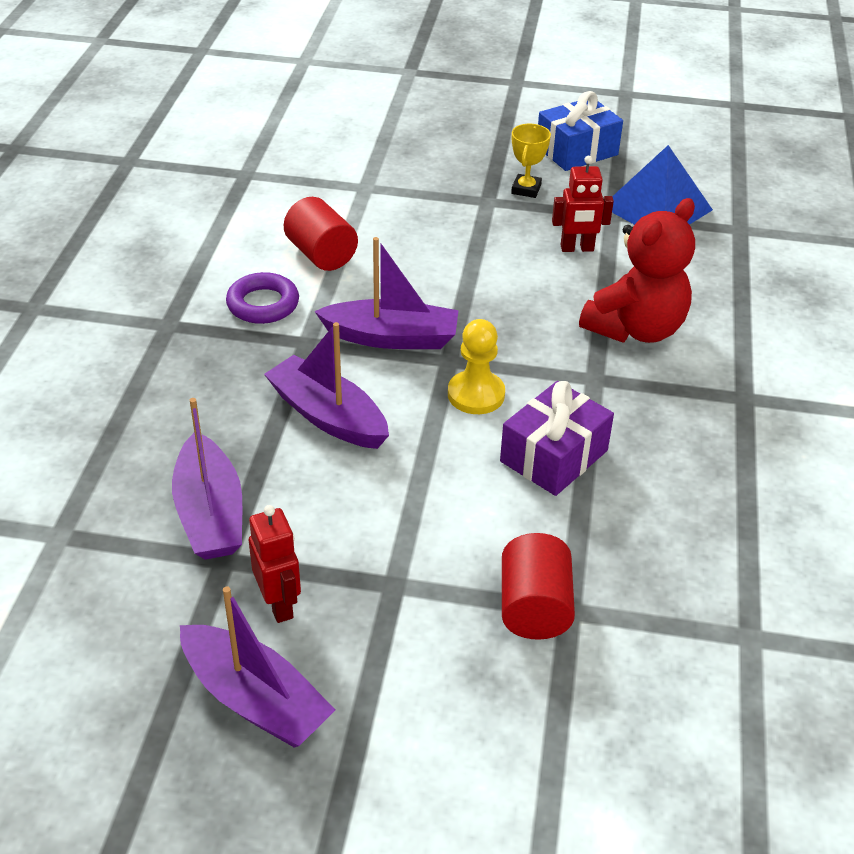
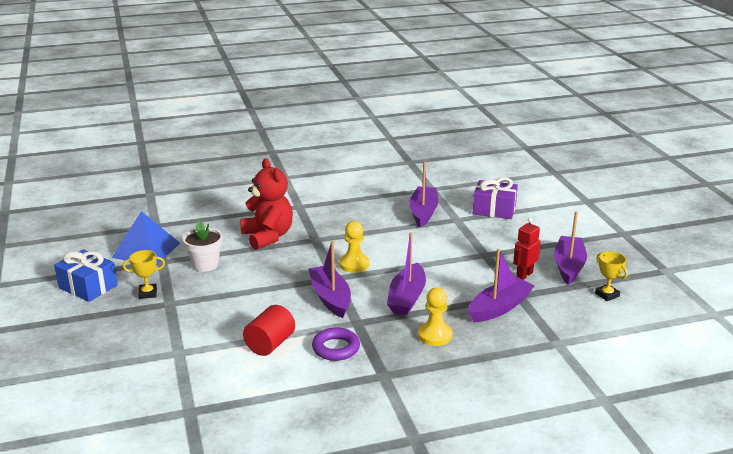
camera: 115 degrees left, 15 degrees down
purple gift [500,381,614,496] -> purple gift moved to [473,177,518,219]
red cylinder [502,533,575,640] -> none
red robot [552,156,614,252] -> white flower pot [182,221,223,272]
red teddy bear [579,198,695,343] -> red teddy bear turned 45 degrees clockwise [240,158,293,250]
none -> purple boat [409,161,438,227]
none -> yellow pawn [418,288,452,346]
none -> yellow trophy [595,251,627,301]

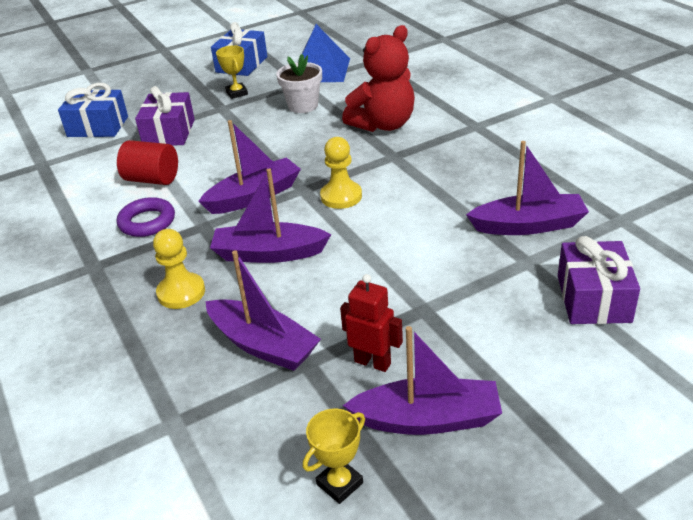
camera: 80 degrees right, 10 degrees up
none -> blue gift [58,83,128,137]
none -> purple gift [135,86,195,146]

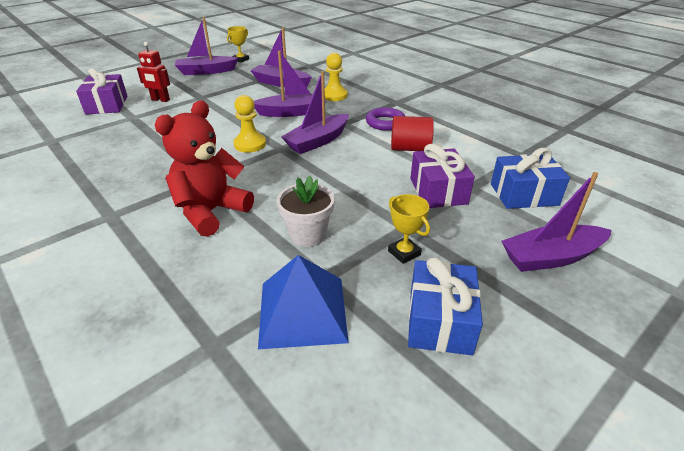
camera: 165 degrees right, 0 degrees up
red robot [340,274,403,372] -> red robot moved to [137,42,170,102]
purple boat [466,141,589,235] -> purple boat moved to [502,172,612,272]

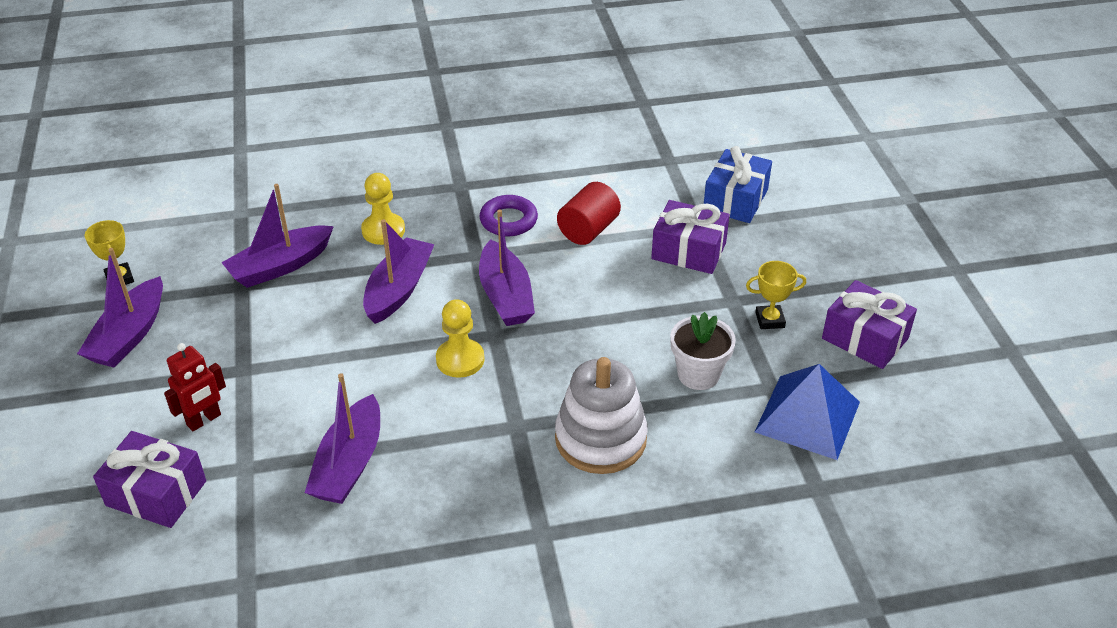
camera: 60 degrees left, 5 degrees up
red teddy bear [155,100,254,237] -> white stacking toy [555,357,648,474]
blue gift [408,257,483,355] -> purple gift [822,280,917,369]
purple boat [502,172,612,272] -> purple boat moved to [305,373,380,504]

